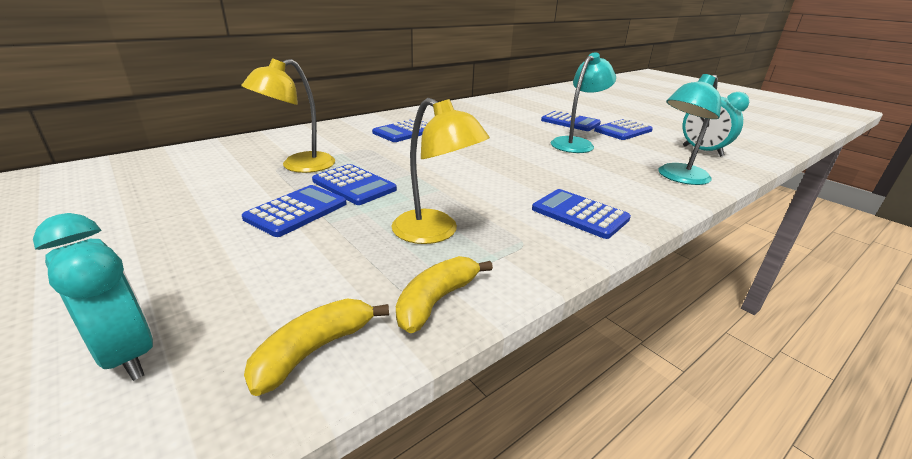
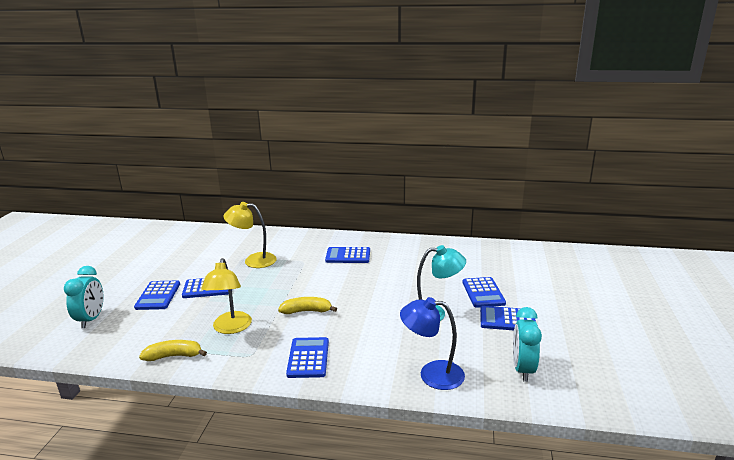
camera: 50 degrees right, 5 degrees down
yellow banana [244,298,389,396] -> yellow banana moved to [278,297,337,314]
blue calculator [312,164,397,205] -> blue calculator moved to [134,281,180,310]
turquoise lamp [658,74,721,185] -> blue lamp [400,297,465,390]

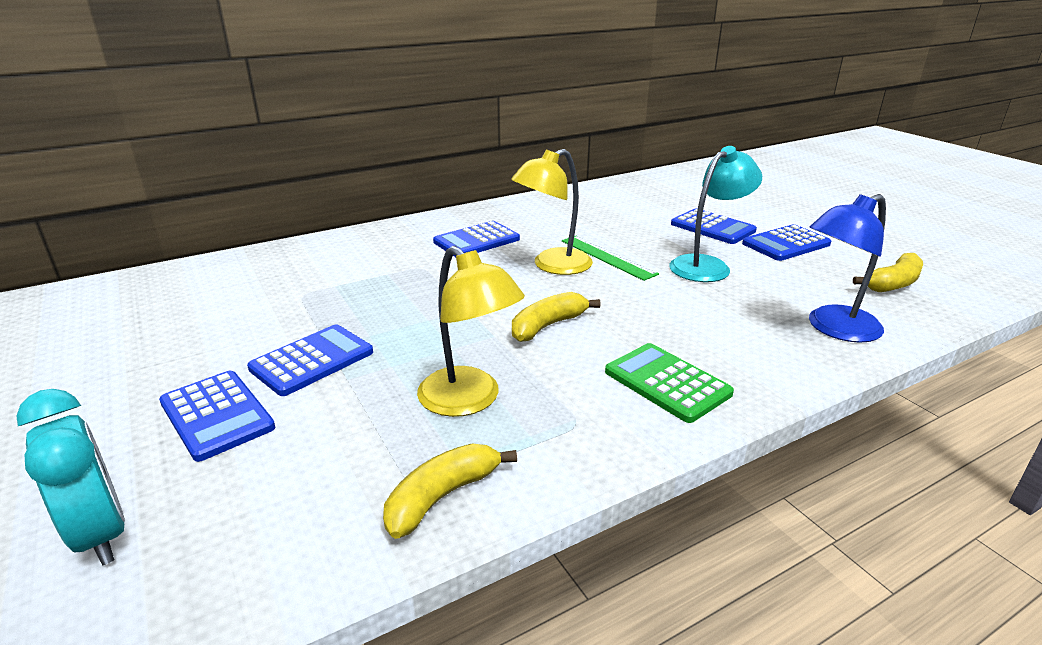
camera: 40 degrees left, 5 degrees up
yellow lamp [223,202,277,268] -> yellow lamp moved to [511,149,593,275]
blue calculator [286,337,329,378] -> green calculator [605,343,734,423]
turquoise clock [513,307,542,382] -> yellow banana [853,253,923,292]
none -> green ruler [562,235,659,281]

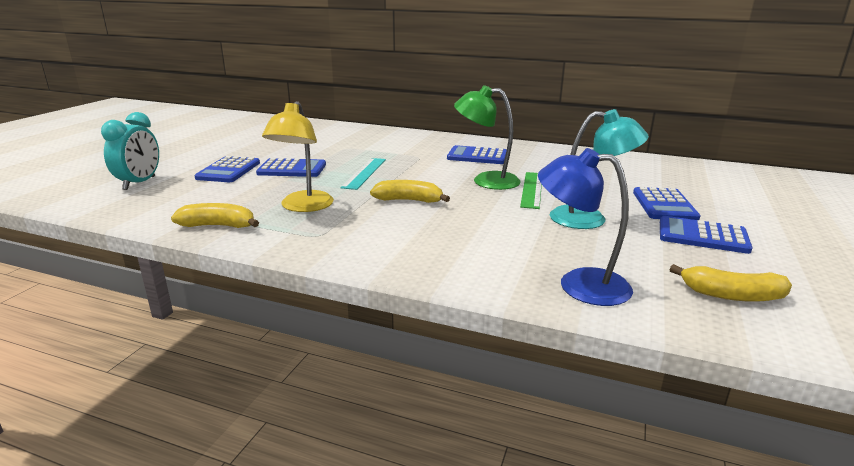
camera: 50 degrees right, 5 degrees down
yellow lamp [511,149,593,275] -> green lamp [454,85,521,190]
green calculator [605,343,734,423] -> none
none -> turquoise ruler [341,158,386,190]

